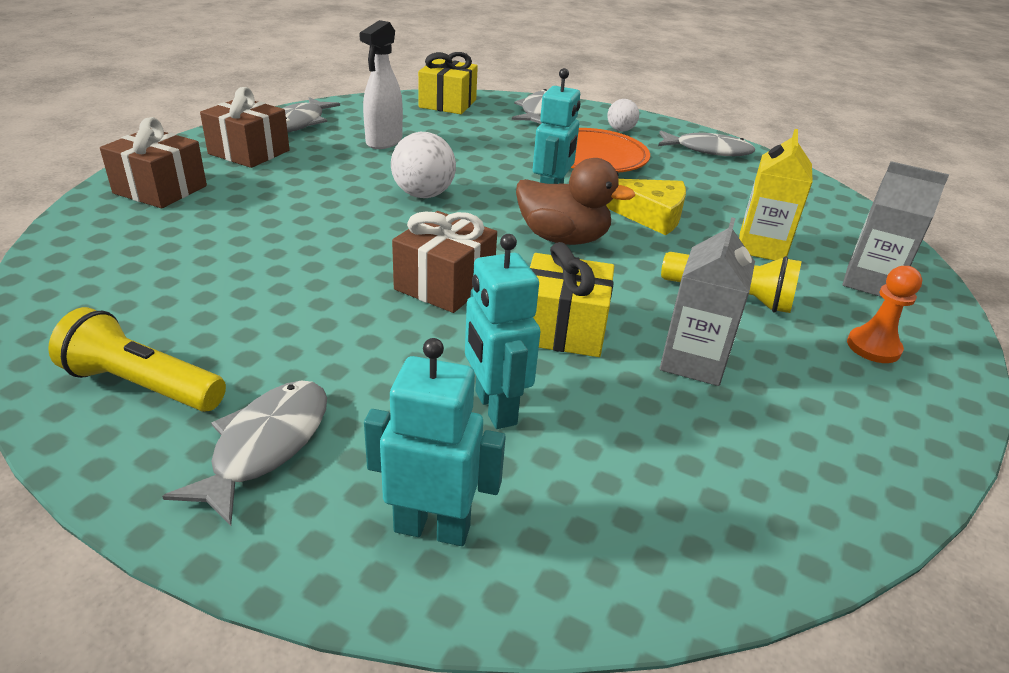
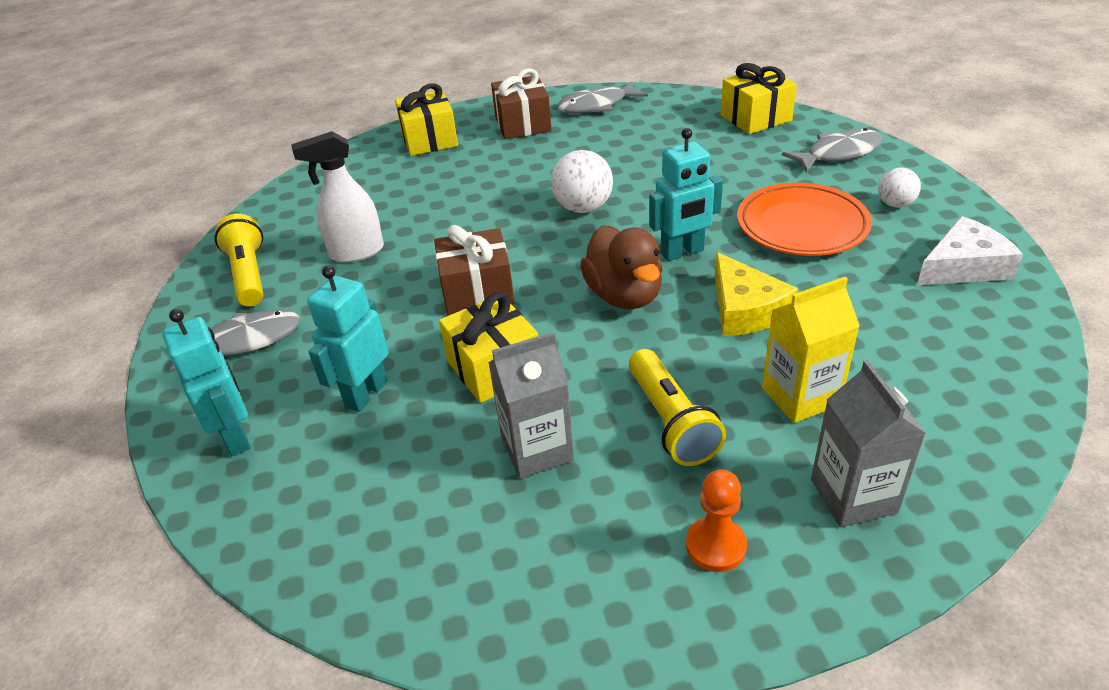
camera: 55 degrees right, 5 degrees up
brown gift [100,117,207,208] -> yellow gift [395,83,458,156]
white spray bottle [359,20,403,149] -> white spray bottle moved to [291,131,384,263]
grey fish [658,130,756,156] -> white cheese [917,216,1023,285]

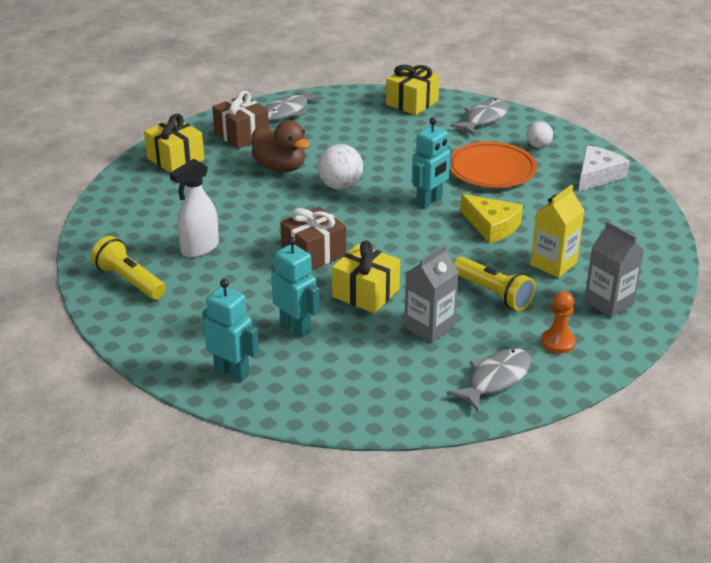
camera: 30 degrees left, 5 degrees down
grey fish [170,310,301,372] -> grey fish moved to [447,348,531,412]
turquoise robot [307,266,389,412] -> turquoise robot turned 135 degrees clockwise [271,237,320,338]
brown duck [580,225,663,309] -> brown duck moved to [251,120,310,172]

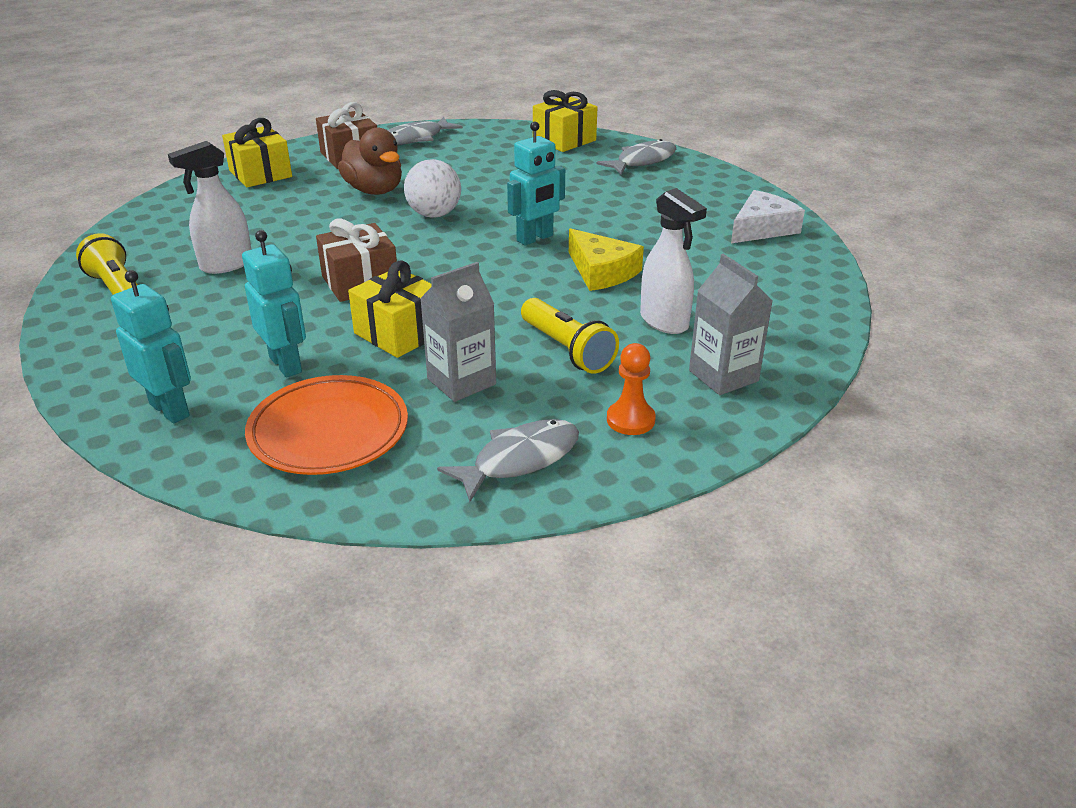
camera: 10 degrees right, 0 degrees up
orange plate [450,142,537,188] -> orange plate moved to [245,375,408,475]
white ball [526,122,553,148] -> none
yellow carton [530,185,585,278] -> white spray bottle [640,188,707,334]

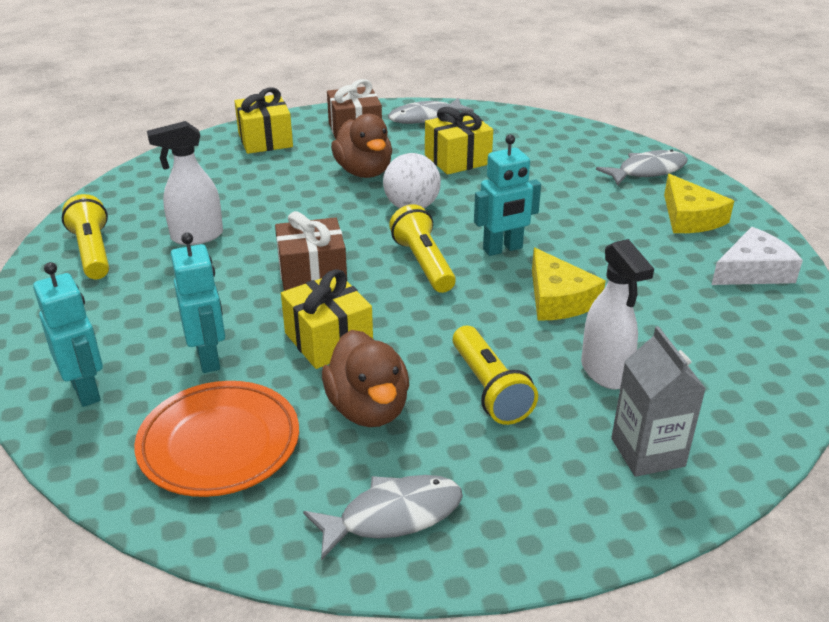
camera: 15 degrees right, 0 degrees up
grey carton [420,262,496,402] -> brown duck [322,330,409,427]
yellow gift [533,90,597,152] -> yellow gift moved to [425,107,493,175]
orange pawn [607,343,656,435] -> none
none -> yellow flashlight [389,204,456,293]
none -> yellow cheese [664,174,734,233]

